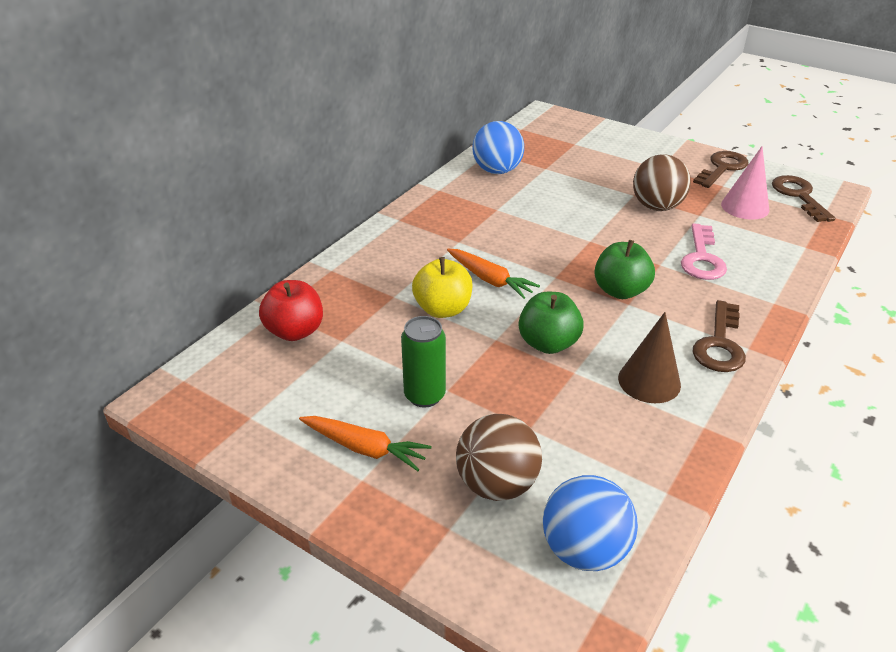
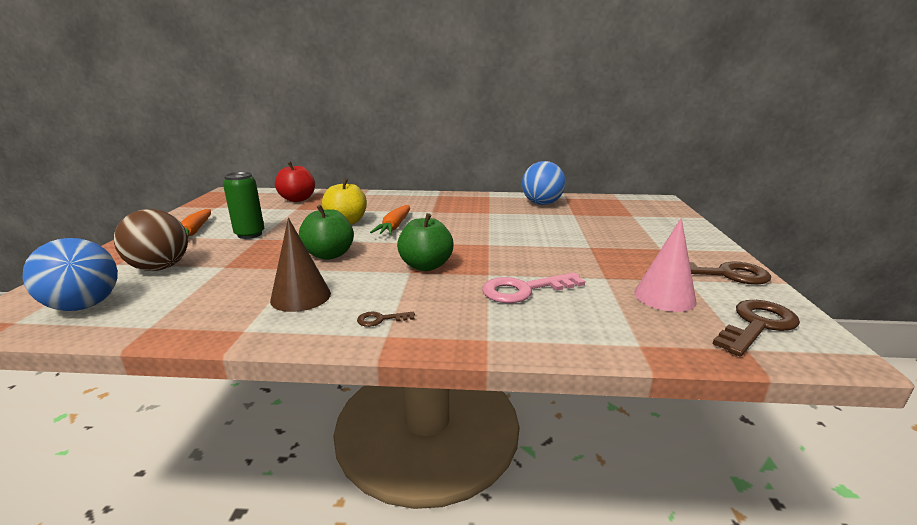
camera: 60 degrees right, 15 degrees down
brown ball [633,154,691,211] -> none
brown key [693,300,746,372] -> brown key [357,311,415,327], size x0.48

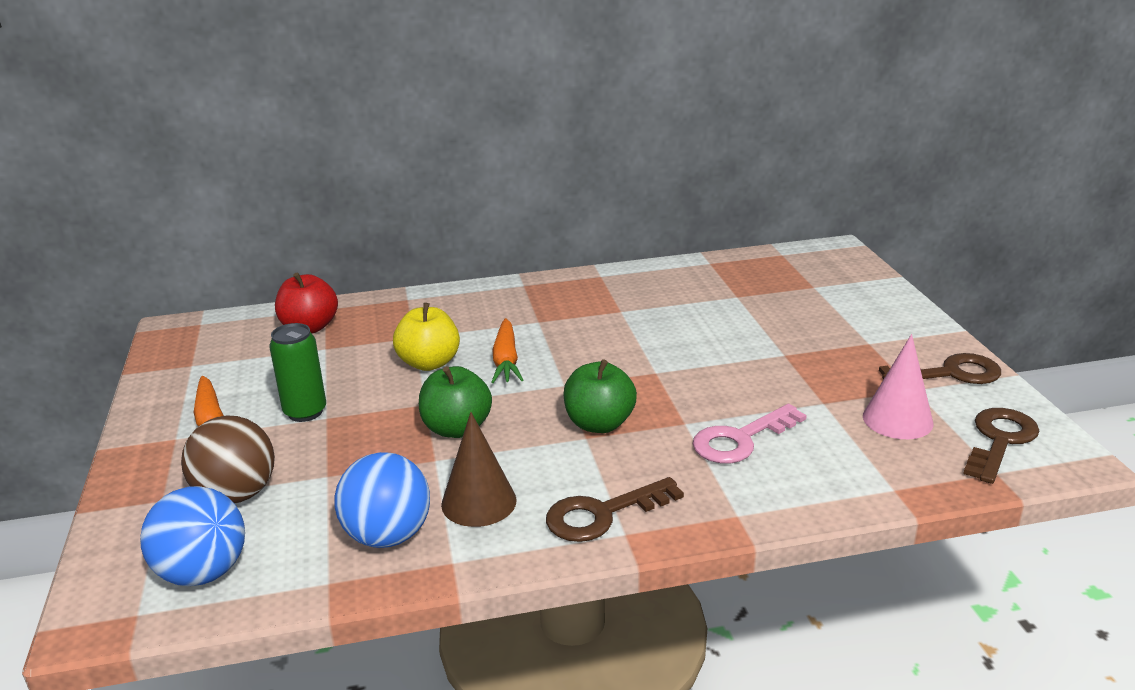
camera: 15 degrees left, 5 degrees up
brown key [357,311,415,327] -> brown key [546,477,684,542], size x2.10
blue ball [522,161,566,205] -> blue ball moved to [334,452,430,548]

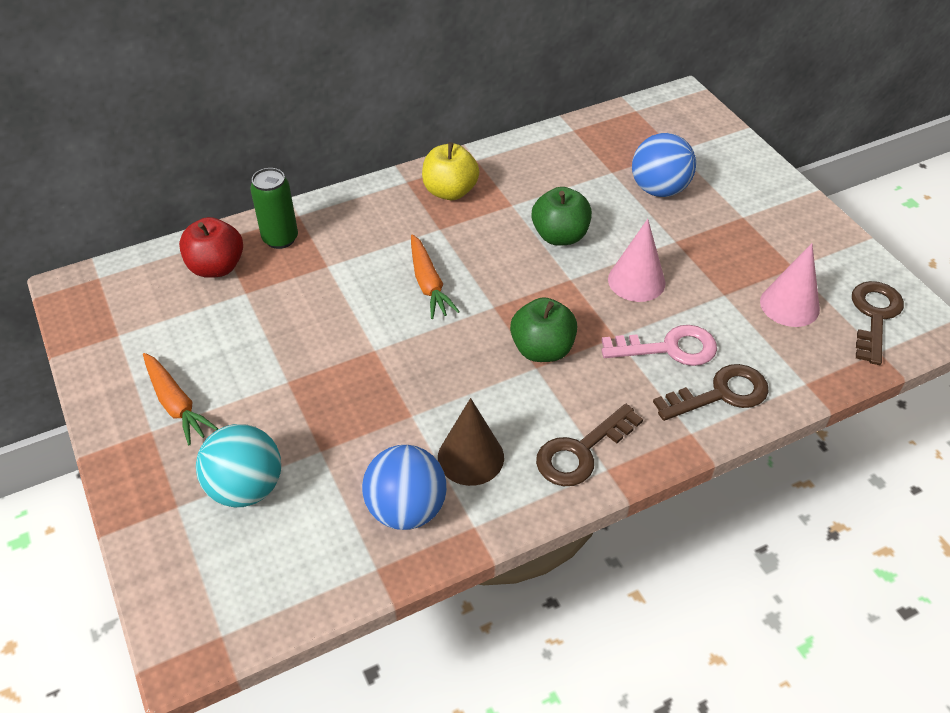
camera: 15 degrees left, 20 degrees up
blue ball [140,486,245,586] -> blue ball moved to [632,133,696,197]
brown ball [181,415,275,504] -> turquoise ball [196,424,281,507]
green can [269,323,326,422] -> green can moved to [250,168,298,249]
yellow apple [393,303,460,371] -> yellow apple moved to [422,142,479,200]
green apple [419,366,492,438] -> green apple moved to [532,187,592,246]
pink key [693,404,807,463] -> pink key turned 135 degrees counterclockwise [601,325,717,366]
brown key [879,353,1001,384] -> brown key moved to [653,364,769,421]
none -> pink cone [608,219,665,302]

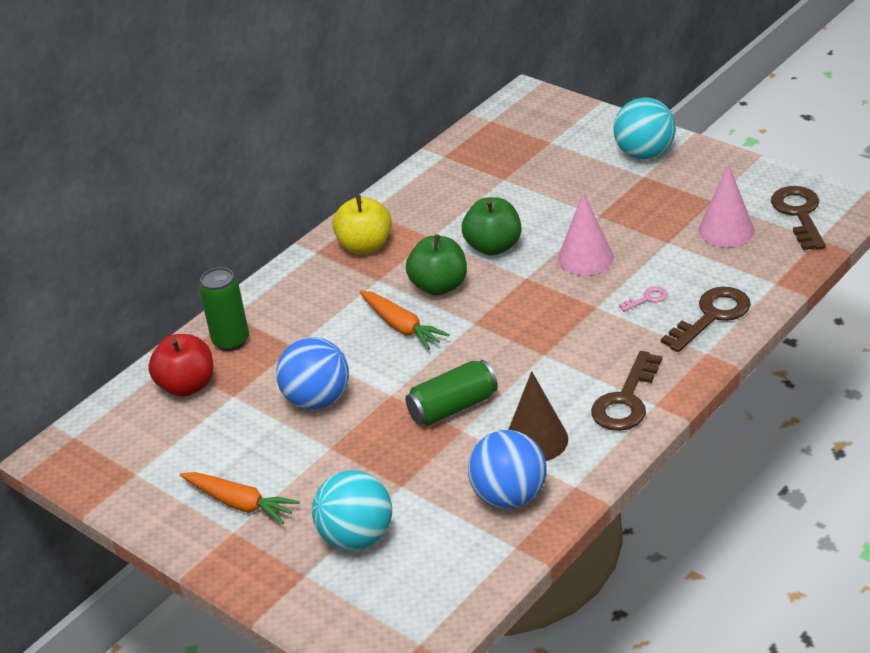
camera: 20 degrees left, 10 degrees down
green apple [510,297,577,362] -> green apple moved to [406,234,467,296]
pink key [601,325,717,366] -> pink key [619,286,668,312], size x0.48
blue ball [632,133,696,197] -> blue ball moved to [276,337,349,410]
none -> green can [405,360,498,426]
none -> turquoise ball [614,97,676,160]

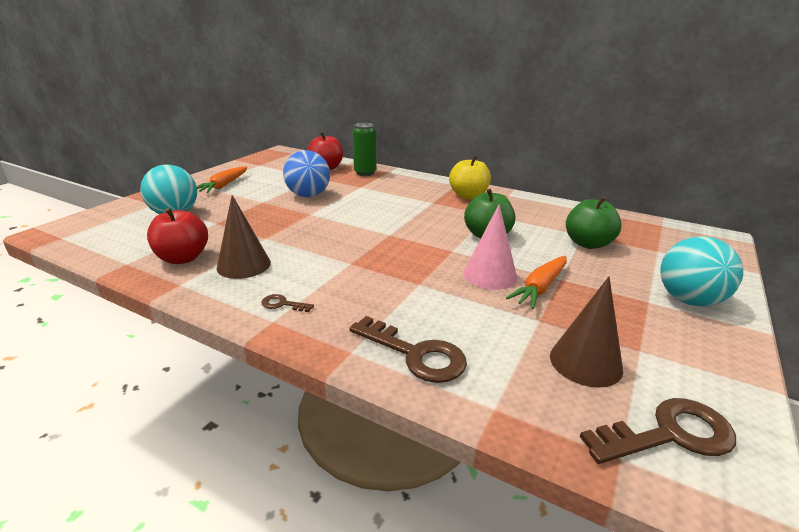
camera: 75 degrees right, 10 degrees down
orange carrot [359,290,450,350] -> orange carrot moved to [506,256,567,309]
green can [405,360,498,426] -> none
green apple [406,234,467,296] -> green apple moved to [566,196,622,249]
blue ball [468,430,547,509] -> red apple [147,208,208,264]
brown key [591,351,662,431] -> brown key [261,294,314,312], size x0.48
pink key [619,286,668,312] -> none
pink cone [698,164,755,247] -> brown cone [550,277,623,388]

